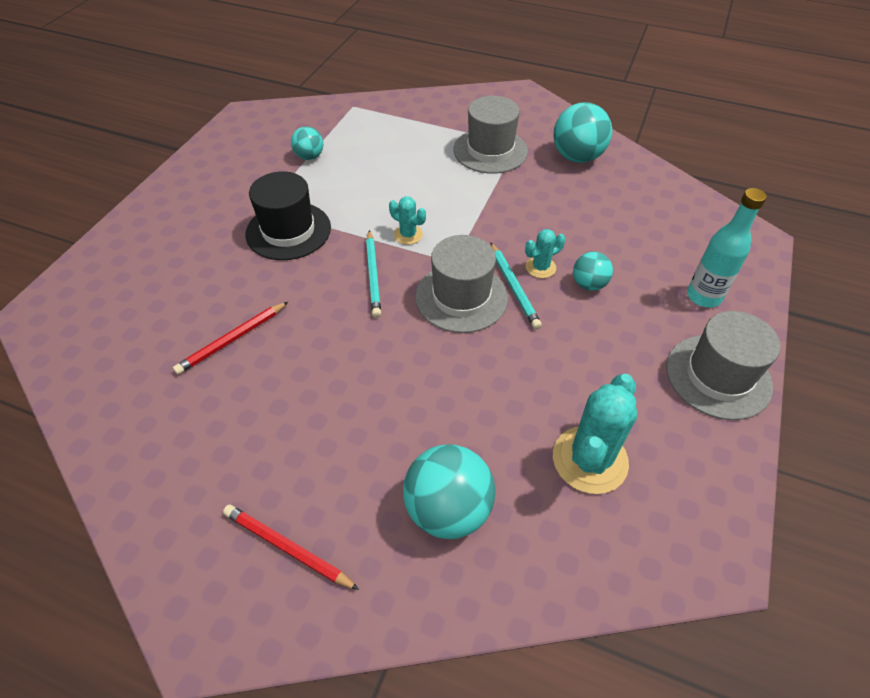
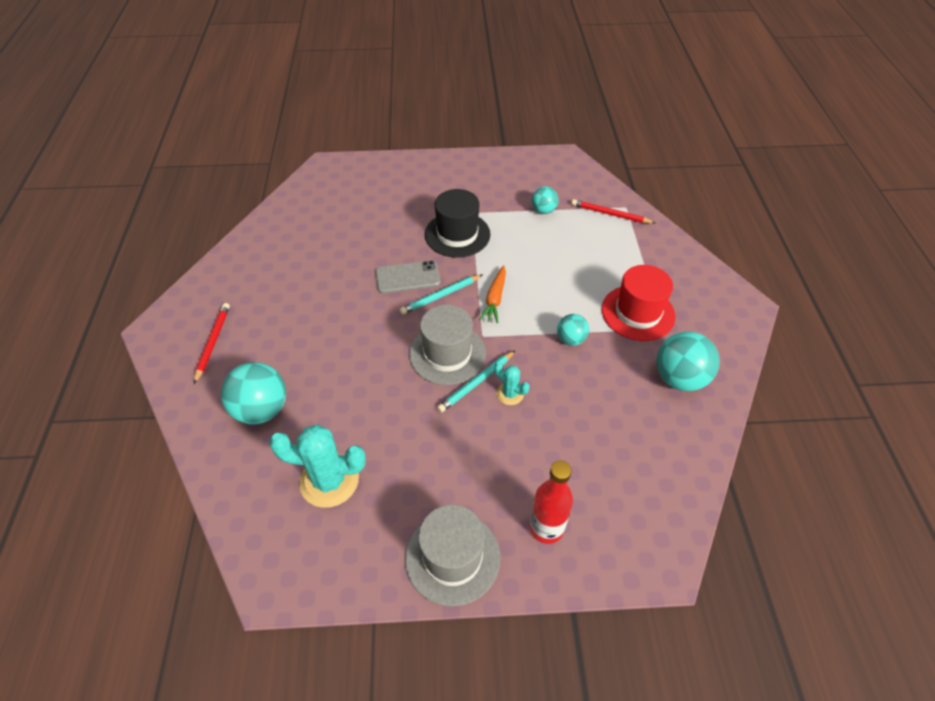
camera: 65 degrees right, 0 degrees up
red pencil [173,302,288,375] -> red pencil moved to [571,199,655,224]
turquoise cactus [389,196,426,245] -> orange carrot [479,265,506,323]
grey hat [453,96,528,174] -> red hat [602,265,676,341]
turquoise ball [573,252,613,291] -> turquoise ball moved to [557,314,589,346]
turquoise bottle [687,188,767,308] -> red bottle [530,460,573,544]
none -> grey phone [376,260,440,294]

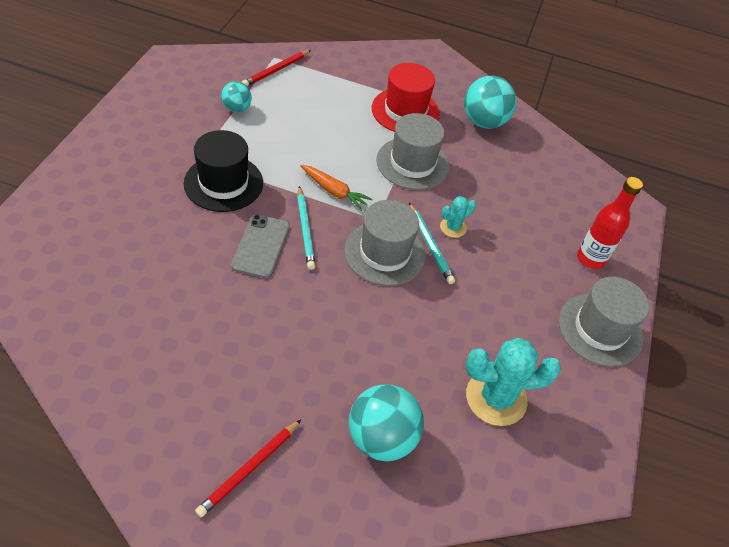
camera: 75 degrees left, 0 degrees up
red pencil [194,303,230,384] -> red pencil turned 75 degrees counterclockwise [195,420,301,517]
turquoise cactus [269,425,366,508] -> turquoise cactus turned 60 degrees clockwise [466,338,561,426]
turquoise ball [557,314,589,346] -> grey hat [377,113,449,190]

